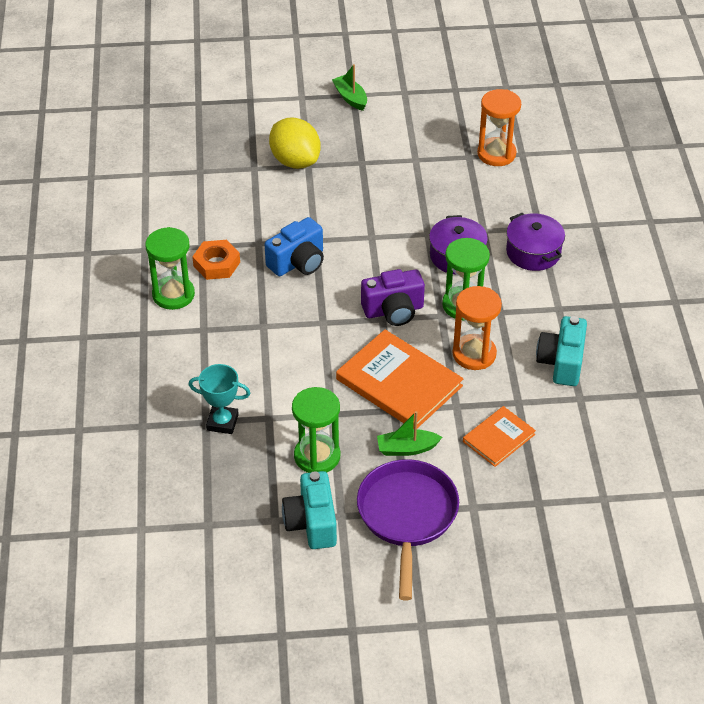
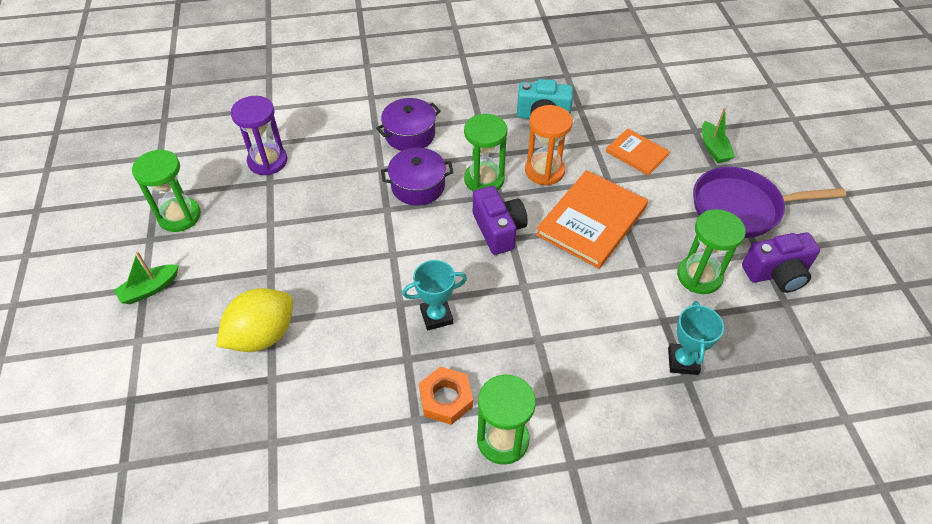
camera: 95 degrees left, 5 degrees up
blue camera [265,217,324,276] -> turquoise trophy [402,260,467,330]
turquoise camera [282,471,337,549] -> purple camera [742,232,820,293]
green boat [377,411,442,456] -> green boat moved to [702,108,735,163]
orange hourglass [477,89,521,166] -> purple hourglass [231,96,287,175]
none -> green hourglass [132,149,201,232]

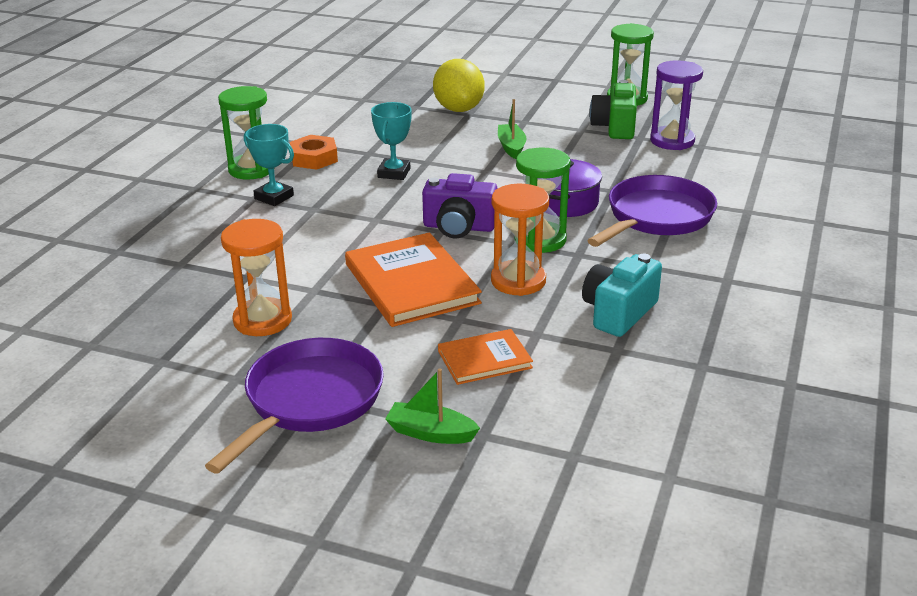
camera: 120 degrees right, 20 degrees down
green boat [114,251,179,304] -> green boat moved to [498,99,527,159]
purple pot [376,98,441,151] -> purple pan [587,175,717,247]
turquoise trophy [668,301,724,375] -> turquoise trophy moved to [244,124,294,206]
green hourglass [677,209,746,294] -> orange hourglass [221,219,292,336]
purple camera [742,232,820,293] -> none
none -> green camera [589,80,637,139]

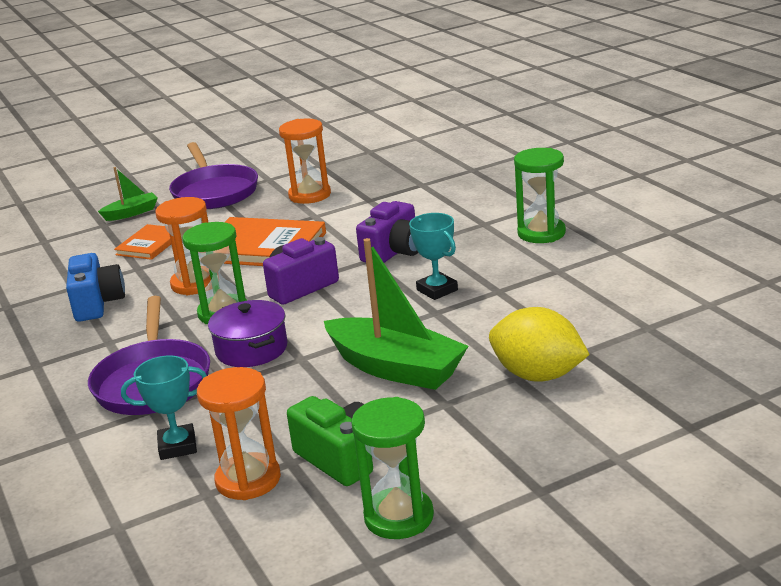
camera: 135 degrees right, 5 degrees down
turquoise trophy [244,124,294,206] -> turquoise trophy moved to [121,356,207,460]
orange nut [290,135,338,170] -> none
green boat [498,99,527,159] -> green boat [324,238,468,390], size x2.00
turquoise camera [582,254,662,337] -> blue camera [66,253,125,322]
purple hourglass [650,60,703,150] -> orange hourglass [197,367,281,500]
none -> purple camera [356,201,418,263]

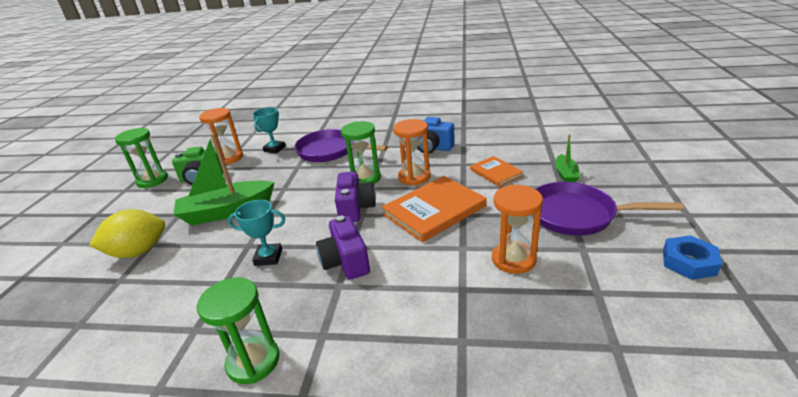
camera: 125 degrees right, 5 degrees up
purple pot [208,300,288,367] -> none
none -> blue nut [663,235,722,280]

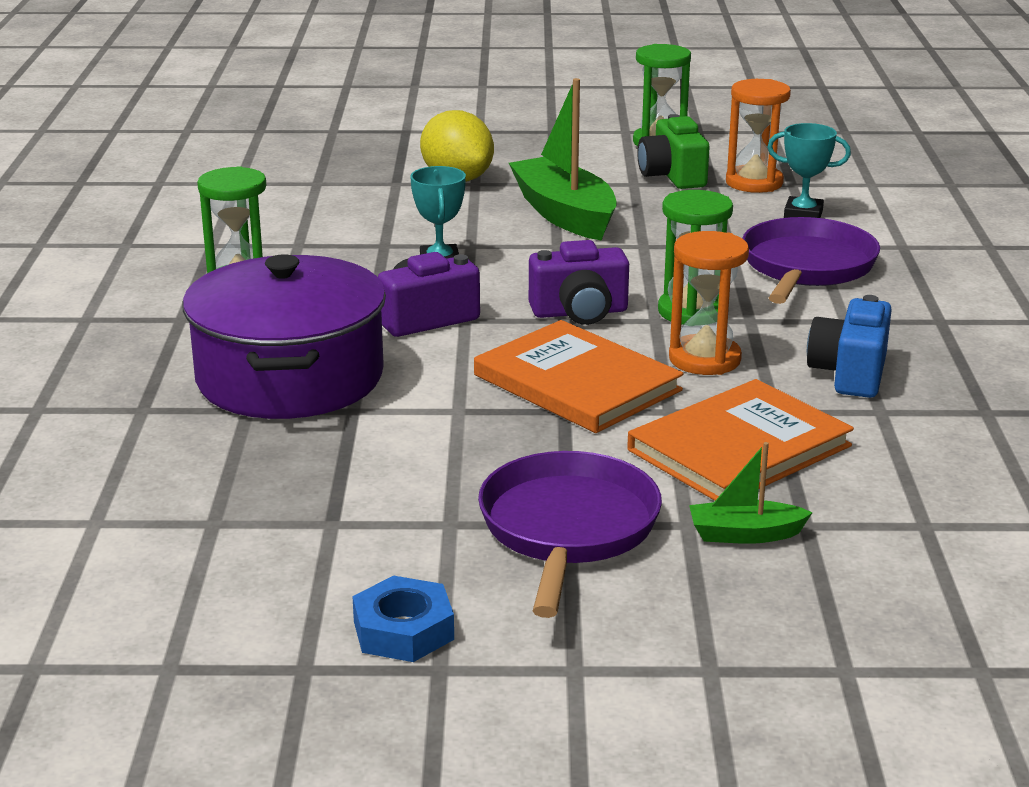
camera: 80 degrees right, 5 degrees down
orange book [470,156,523,187] -> orange book [627,379,854,501], size x1.77
orange hourglass [492,185,543,274] -> none
none -> purple pot [182,254,386,419]

